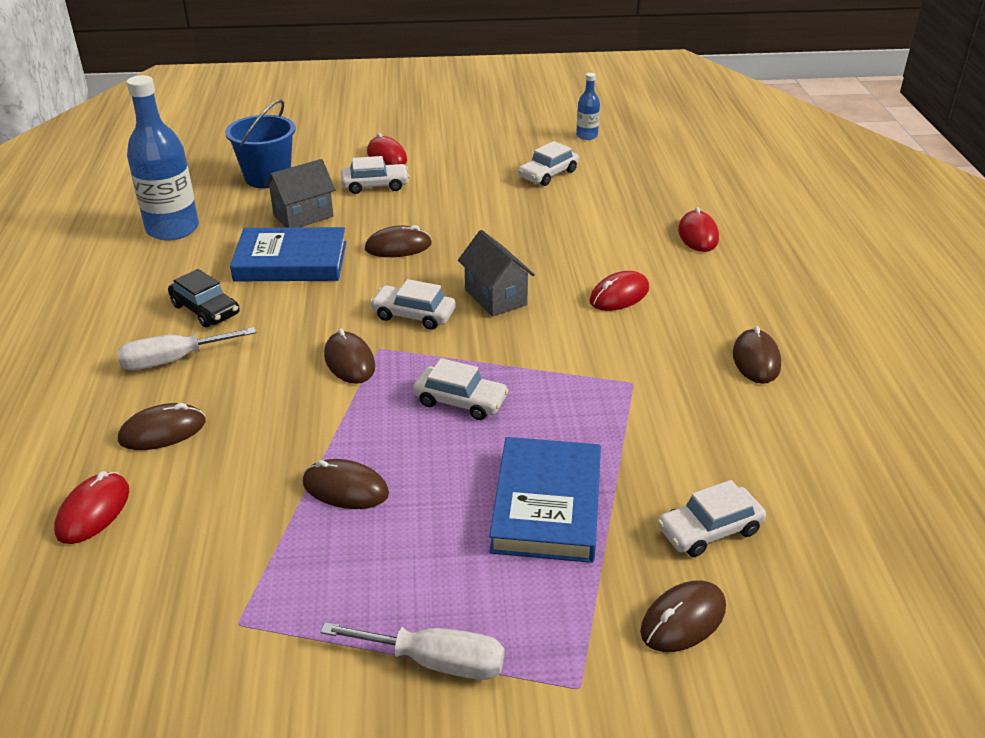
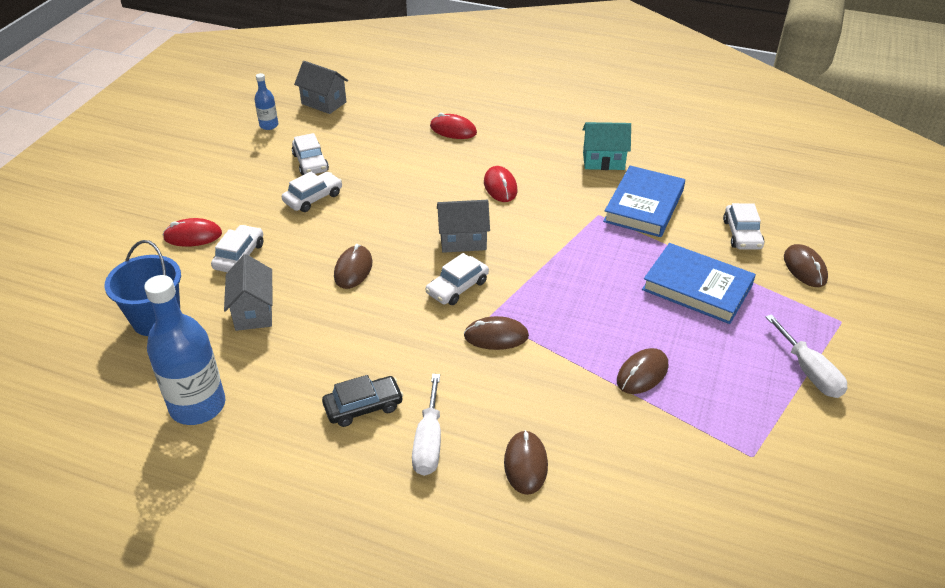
camera: 65 degrees left, 5 degrees up
red mouse [54,471,129,544] -> none
blue book [230,227,346,281] -> blue book moved to [603,166,685,237]
white screwdriver [320,622,504,680] -> white screwdriver turned 120 degrees clockwise [766,314,847,398]
white car [413,358,509,420] -> white car moved to [282,172,342,212]
brown mouse [733,326,781,384] -> turquoise house [583,122,631,170]
none -> grey house [294,61,348,114]

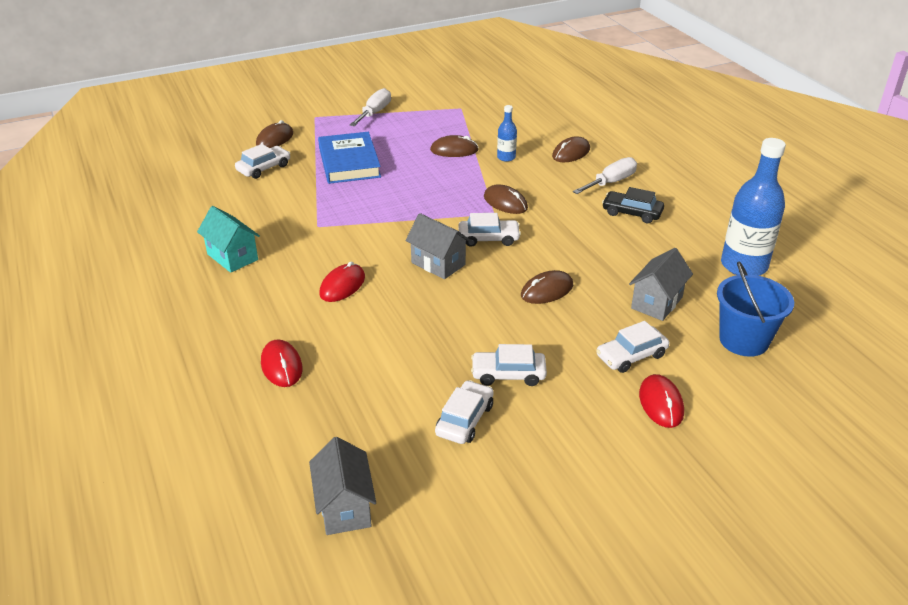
camera: 135 degrees left, 5 degrees down
red mouse [163,218,222,247] -> red mouse turned 45 degrees clockwise [639,374,684,428]
blue bottle [254,73,278,130] -> blue bottle moved to [497,105,517,162]
blue book [603,166,685,237] -> none

